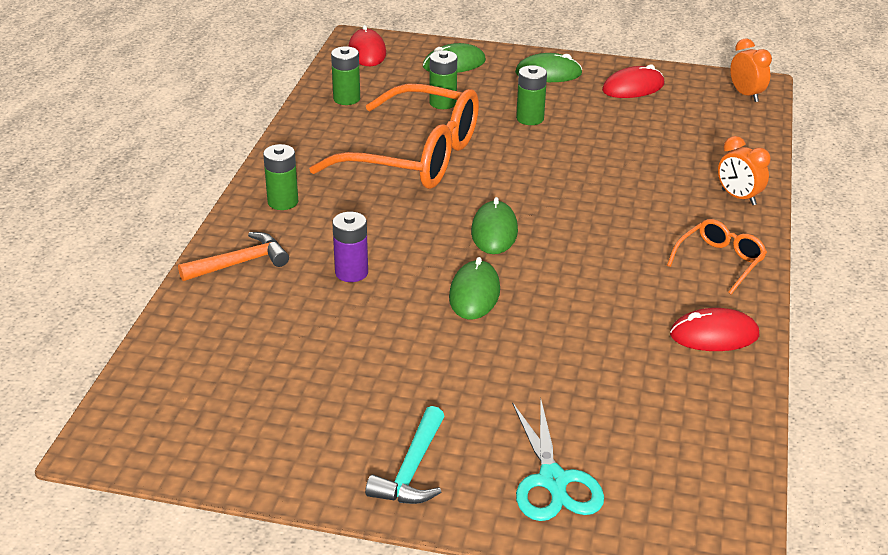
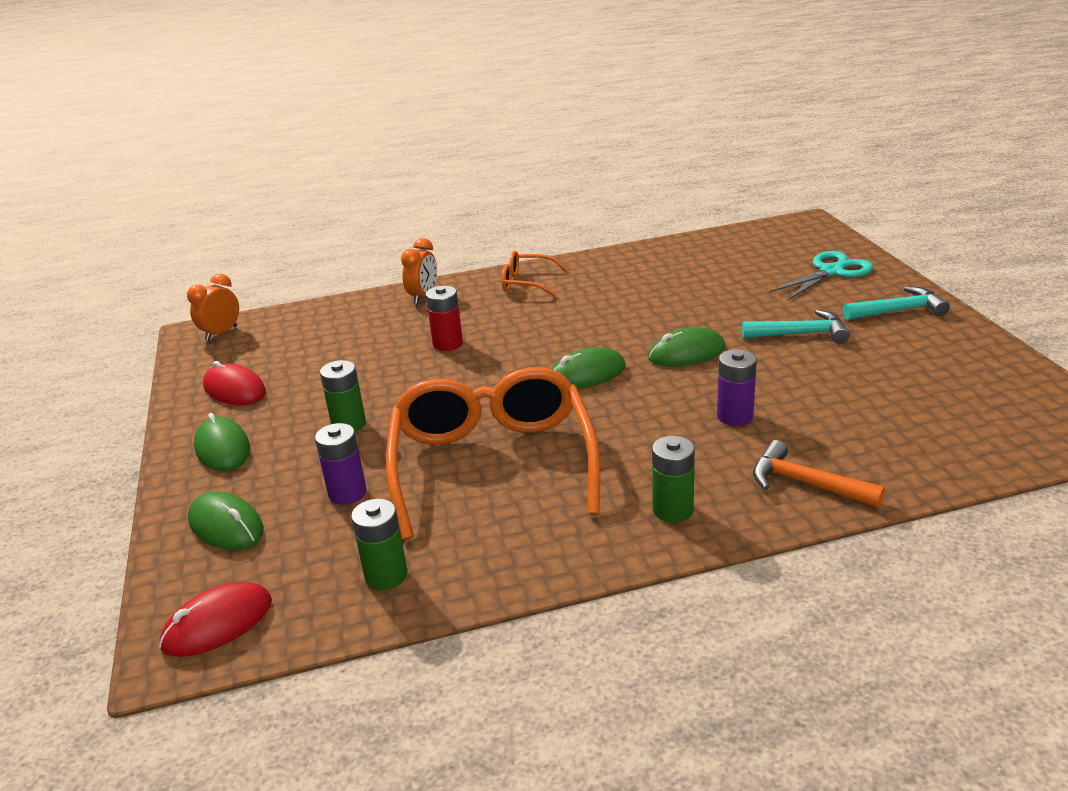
camera: 115 degrees left, 5 degrees down
green battery [430,50,457,109] -> purple battery [315,423,366,505]
red mouse [670,308,759,351] -> none
none -> red battery [426,286,463,351]
none -> turquoise hammer [742,310,850,344]

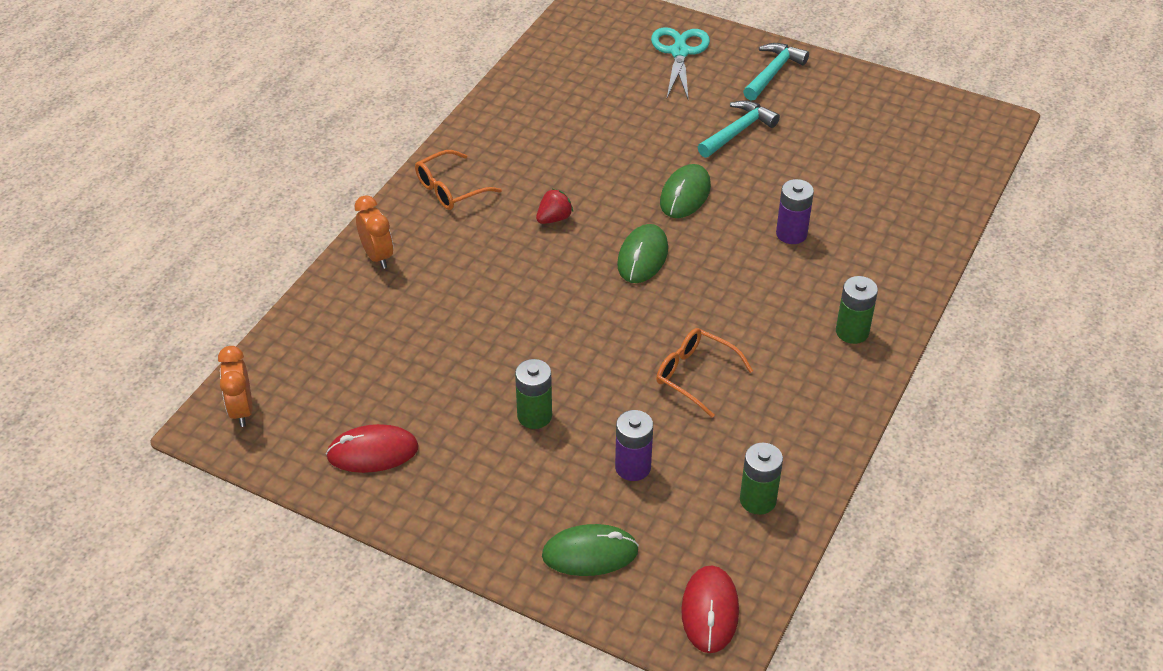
camera: 50 degrees left, 15 degrees up
green mouse [194,413,250,471] -> none
orange glasses [386,367,600,540] -> orange glasses [656,328,753,418], size x0.46
red battery [426,286,463,351] -> none
orange hammer [753,440,885,507] -> none
none -> red strawberry [536,189,573,224]

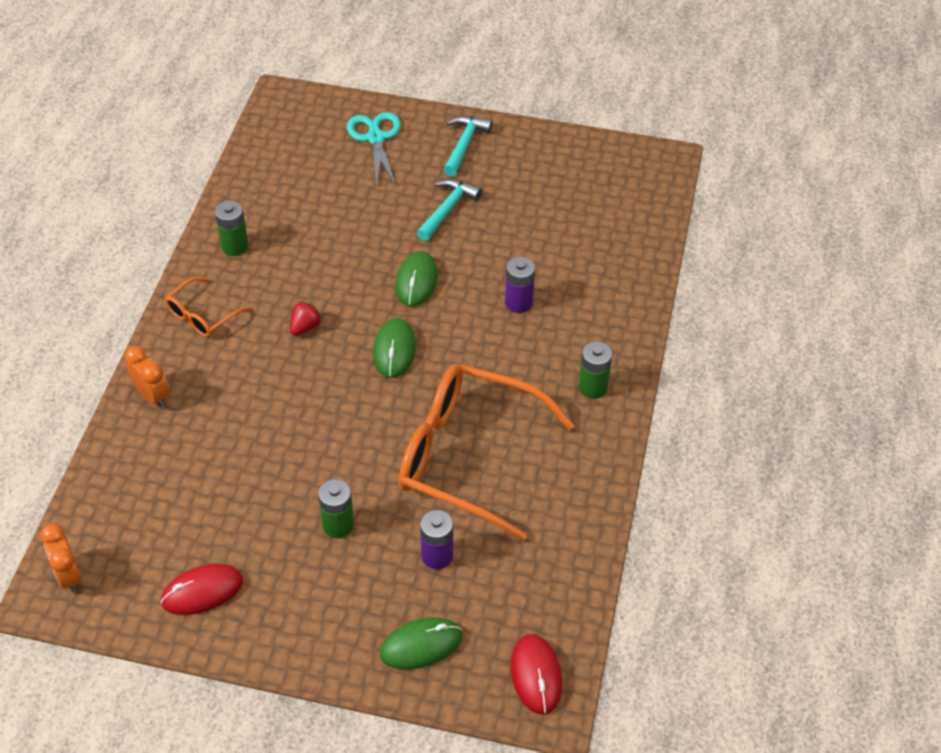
camera: 15 degrees left, 5 degrees up
orange glasses [656,328,753,418] -> orange glasses [399,364,575,540], size x2.18
green battery [740,443,783,515] -> green battery moved to [215,201,249,256]

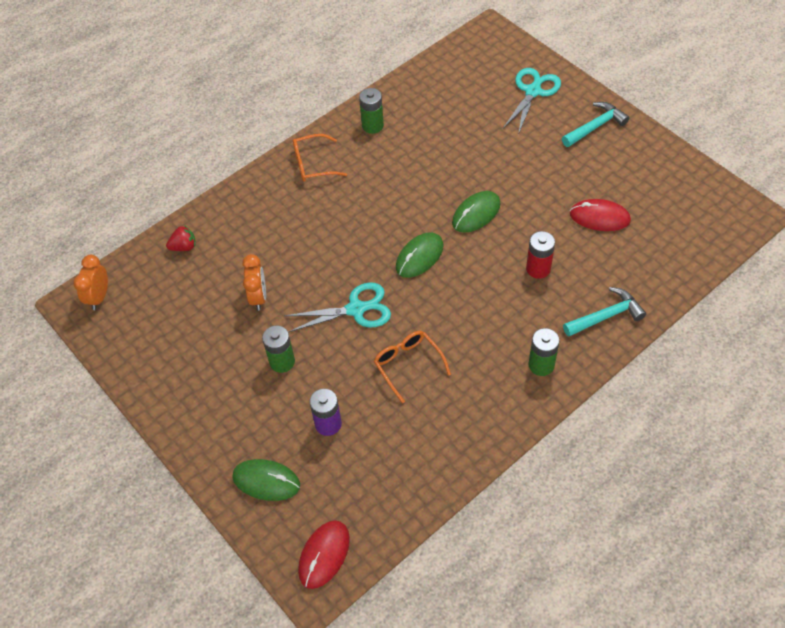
camera: 40 degrees right, 5 degrees up
orange clock [125,346,169,408] -> orange clock moved to [242,254,266,310]
red mouse [161,564,243,615] -> red mouse moved to [570,199,631,231]
red strawberry [290,301,322,336] -> red strawberry moved to [166,225,195,251]
orange glasses [399,364,575,540] -> orange glasses [374,331,451,403], size x0.46
turquoise hammer [417,179,482,241] -> turquoise hammer moved to [563,287,646,337]
purple battery [505,257,535,313] -> red battery [526,231,555,279]
none -> turquoise scissors [284,282,391,332]

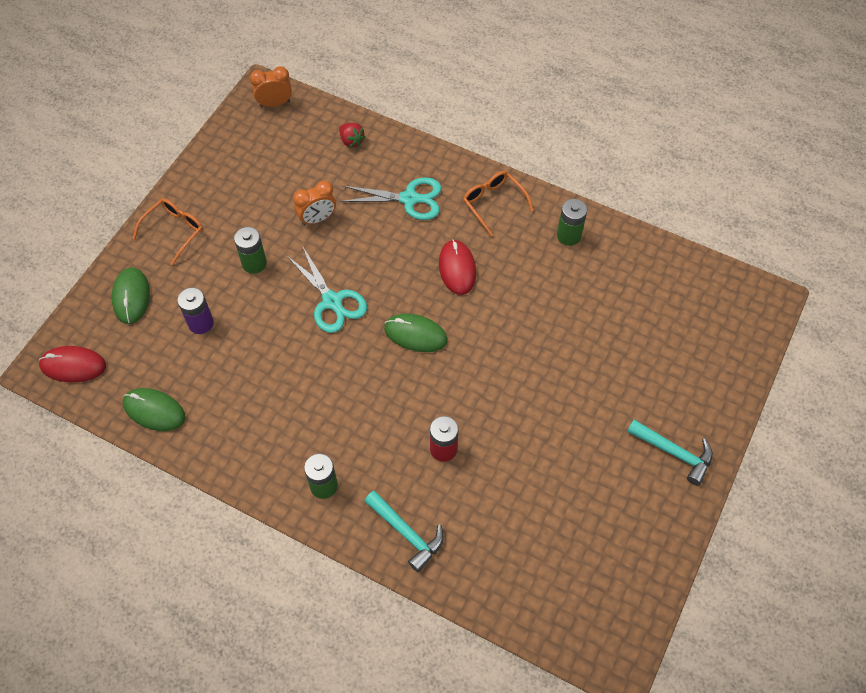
camera: 65 degrees right, 5 degrees up
orange glasses [374,331,451,403] -> orange glasses moved to [132,198,203,265]
green mouse [452,191,500,233] -> green mouse moved to [123,388,185,431]
turquoise scissors [502,68,561,135] -> turquoise scissors moved to [340,177,441,220]
red mouse [570,199,631,231] -> red mouse moved to [439,239,476,295]

